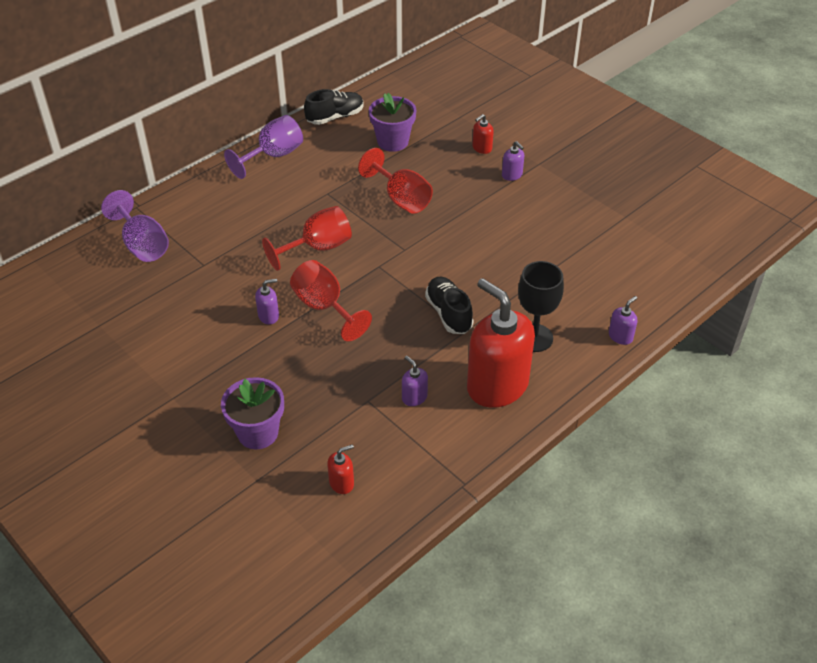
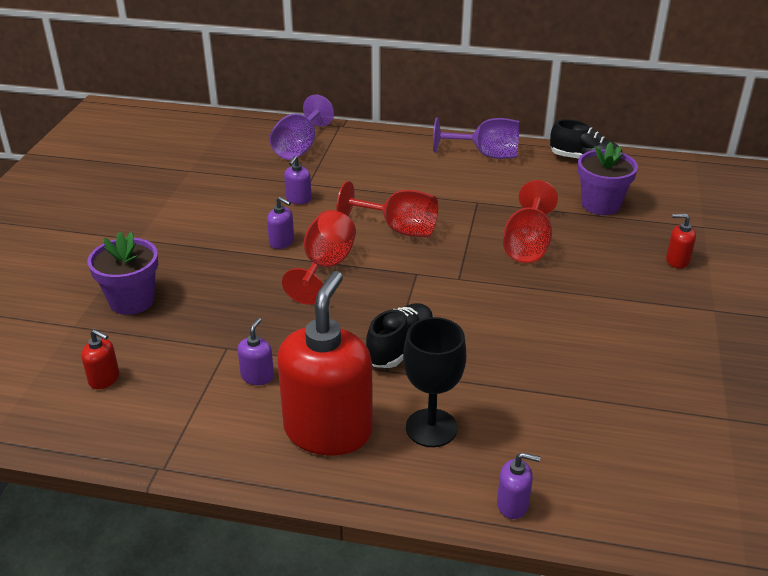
camera: 55 degrees right, 10 degrees down
purple soap dispenser [502,141,524,181] -> purple soap dispenser moved to [284,156,312,204]

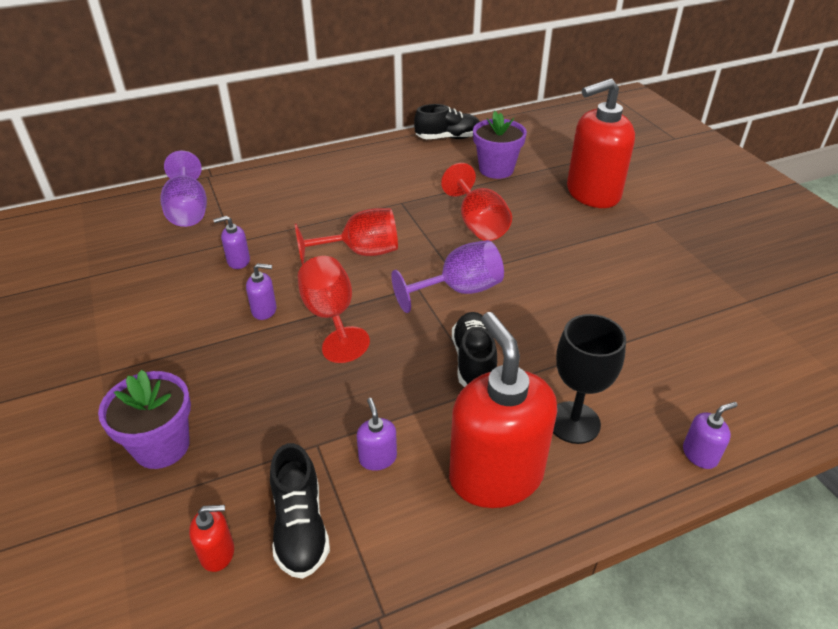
camera: 35 degrees left, 5 degrees up
purple soap dispenser [284,156,312,204] -> purple soap dispenser turned 90 degrees clockwise [213,216,250,269]
purple goblet [433,117,520,159] -> purple goblet moved to [391,240,504,313]
red soap dispenser [666,214,696,269] -> red soap dispenser [567,78,635,208], size x2.47
none -> black shoe [270,443,330,579]

